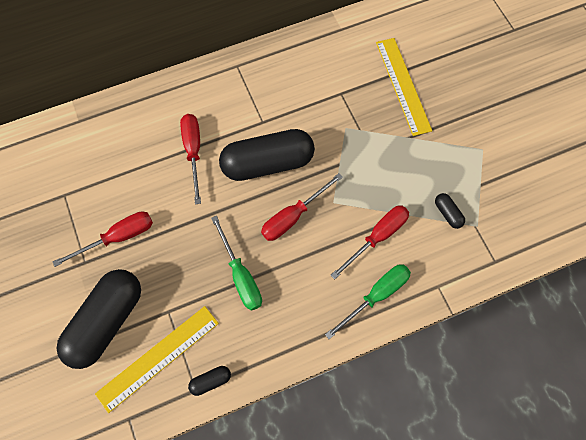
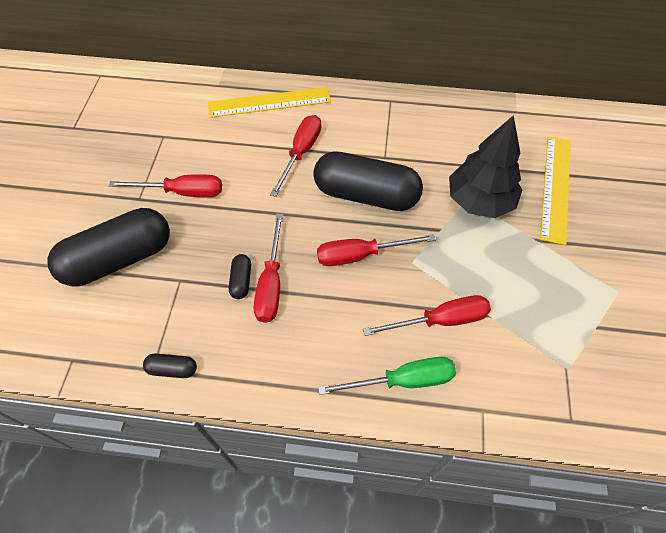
camera: 30 degrees right, 10 degrees down
yellow ruler [95,306,219,413] -> yellow ruler moved to [208,87,331,118]
green screwdriver [211,216,262,311] -> red screwdriver [254,214,283,323]
black capsule [435,193,465,229] -> black capsule moved to [229,254,251,299]
none -> black tree [449,115,522,218]

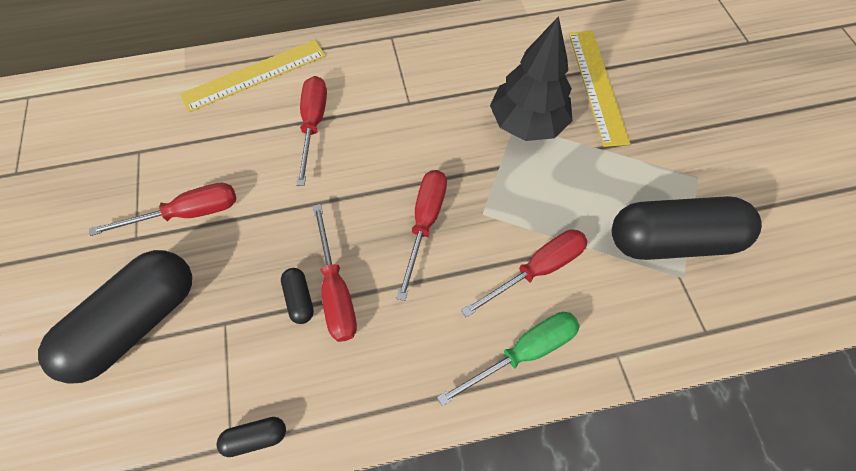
camera: 20 degrees left, 5 degrees up
black capsule [313,151,423,211] -> black capsule moved to [612,196,762,260]
red screwdriver [317,234,436,266] -> red screwdriver turned 135 degrees clockwise [396,170,447,301]

